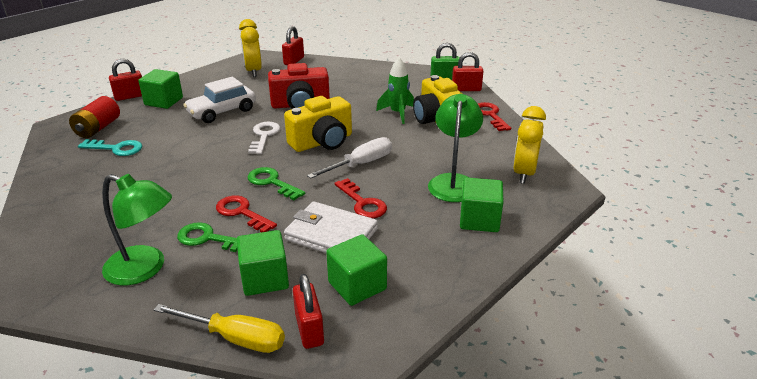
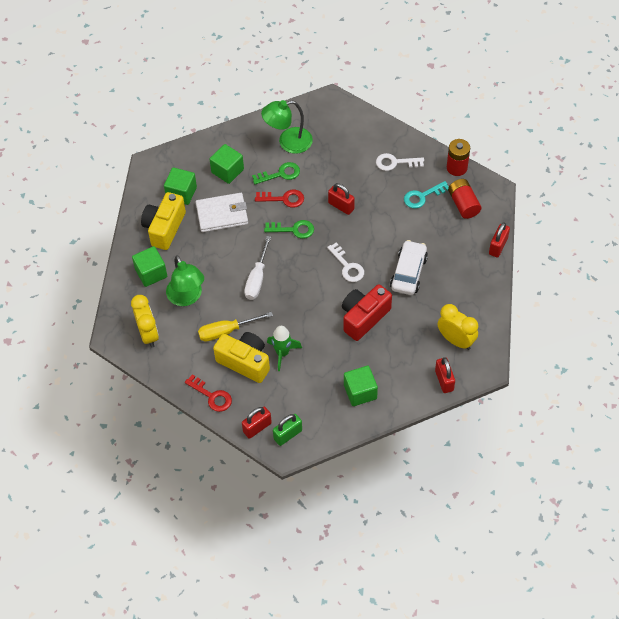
camera: 145 degrees right, 25 degrees up
green cube [138,69,183,109] -> green cube moved to [344,366,378,406]
yellow screwdriver [153,304,285,353] -> yellow screwdriver moved to [198,312,273,342]
yellow camera [284,96,352,152] -> yellow camera moved to [141,192,186,250]
red padlock [293,274,324,349] -> red padlock moved to [328,183,355,215]
red key [334,178,387,218] -> none
none -> white key [376,153,424,171]
none -> red battery [447,139,470,176]

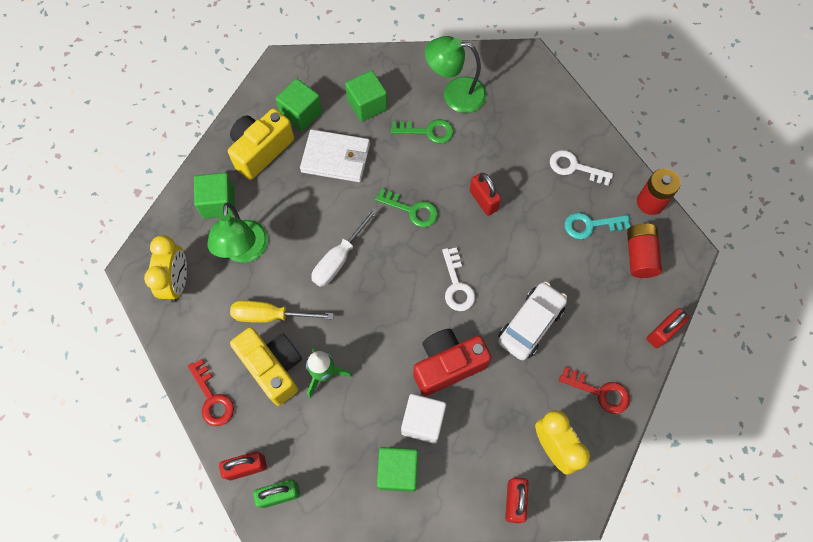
camera: 20 degrees right, 10 degrees up
red key [255,190,304,208] -> red key moved to [559,367,630,414]
none -> white cube [401,394,446,444]

